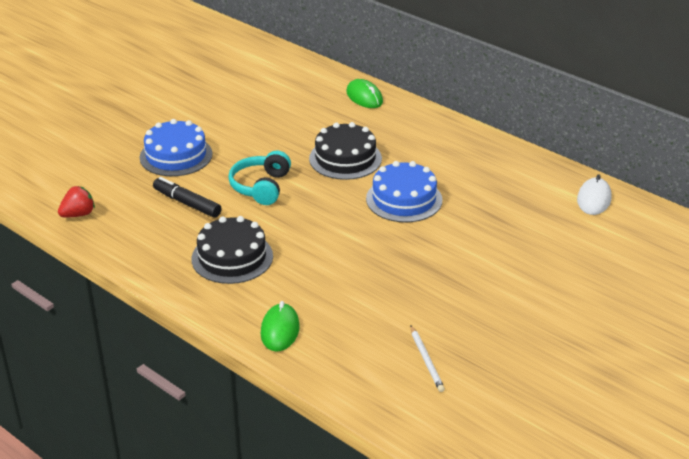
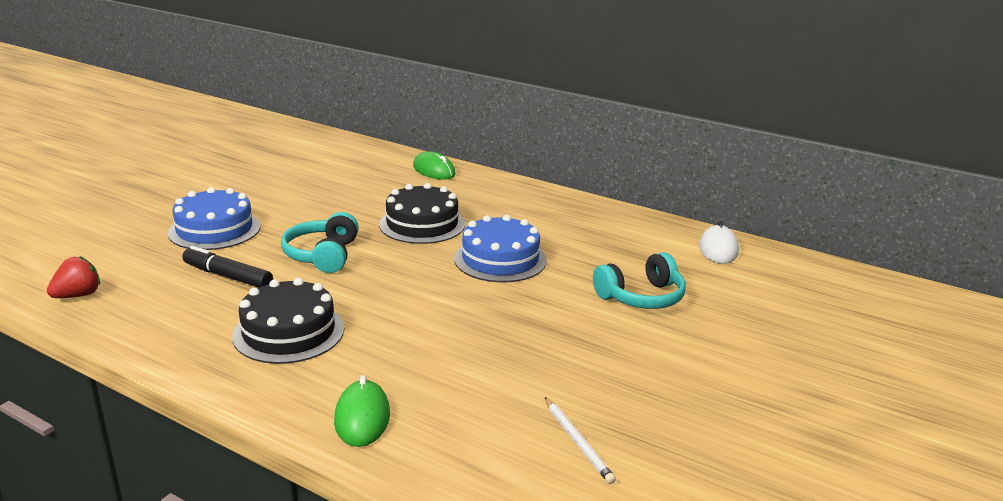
camera: 10 degrees left, 10 degrees down
none -> turquoise headphones [593,252,686,309]

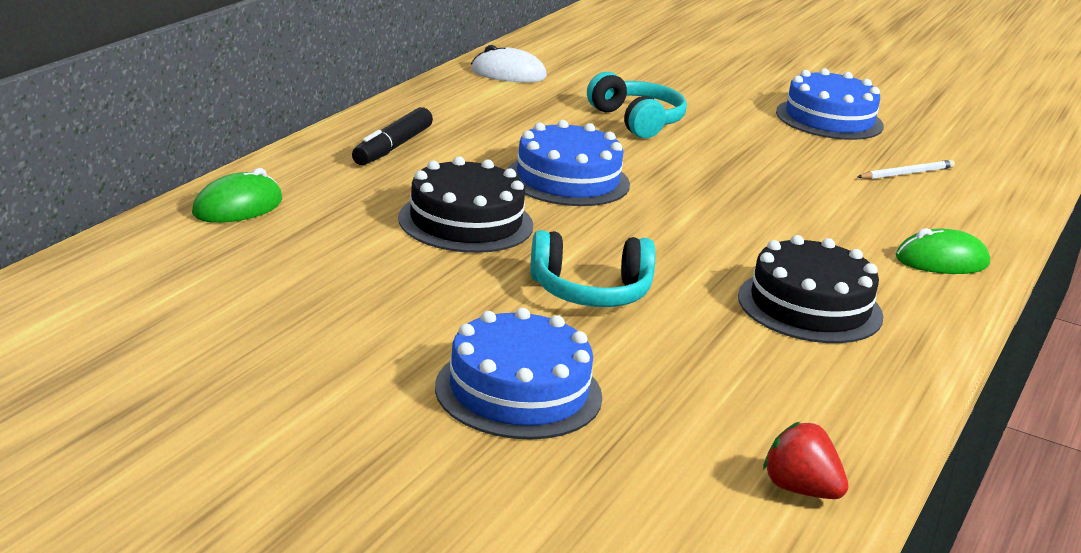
camera: 95 degrees left, 0 degrees up
black marker [182,246,273,288] -> black marker moved to [352,107,433,165]
none -> blue cake [776,68,884,140]

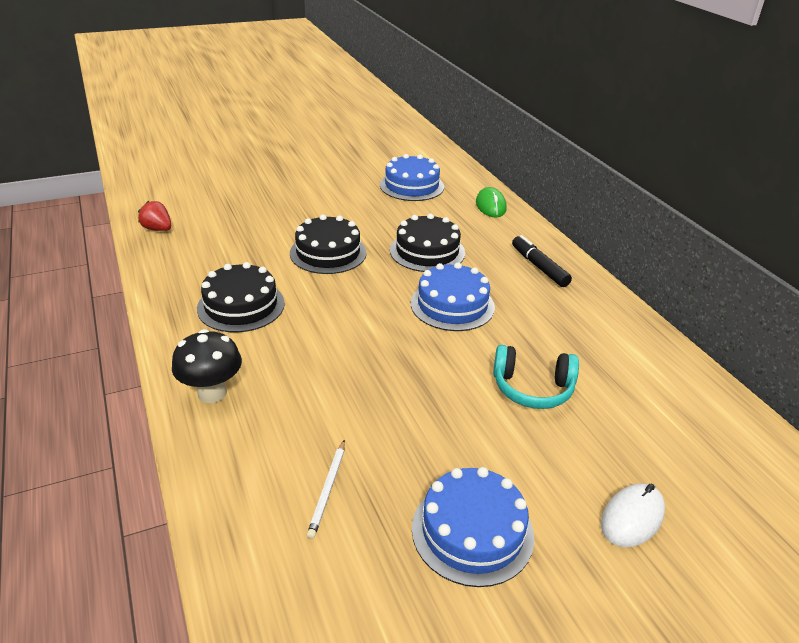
camera: 130 degrees right, 10 degrees up
blue cake [435,308,602,440] -> blue cake moved to [380,154,444,201]
white mouse [471,45,547,82] -> white mouse moved to [601,483,665,547]
turquoise headphones [530,230,655,307] -> black cake [290,215,367,274]
red strawberry [763,422,849,499] -> red strawberry turned 135 degrees counterclockwise [138,201,171,231]
green mouse [896,228,990,274] -> black mushroom [172,329,242,403]

